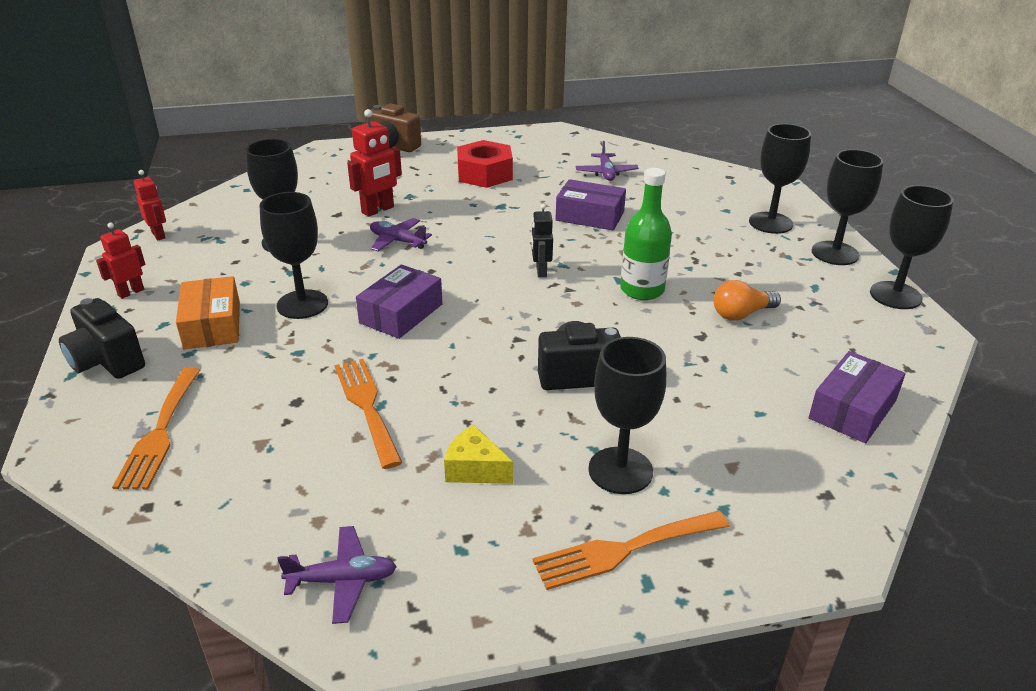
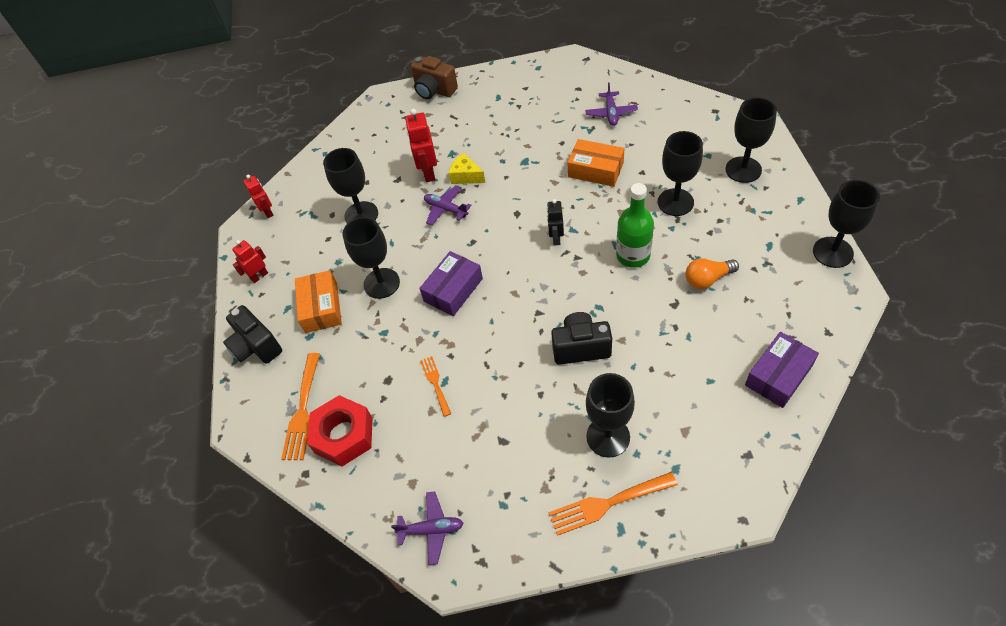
camera: 10 degrees right, 20 degrees up
orange fork [335,359,403,469] -> orange fork [420,356,451,417], size x0.60
red robot [347,109,402,217] -> red robot turned 120 degrees clockwise [405,109,437,182]
yellow cheese [444,425,513,484] -> yellow cheese moved to [449,153,485,184]
red nut [457,140,513,188] -> red nut moved to [307,395,373,466]
purple box [555,179,626,230] -> orange box [568,139,624,187]
black goblet [812,149,884,265] -> black goblet moved to [658,131,703,216]

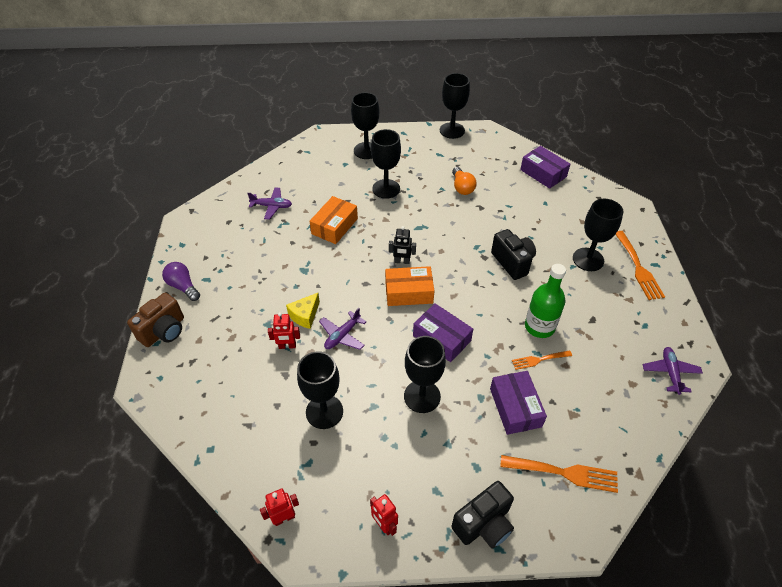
camera: 90 degrees left, 5 degrees down
orange box [295,270,342,333] -> orange box moved to [385,266,434,306]
red nut [307,395,373,466] -> none
red robot [405,109,437,182] -> red robot [268,312,300,349], size x0.64
black camera [551,312,612,365] -> black camera turned 150 degrees clockwise [491,229,536,280]
green bottle [616,183,654,268] -> green bottle moved to [525,264,566,338]
none -> purple light bulb [162,262,200,301]
none -> purple box [490,371,547,435]

